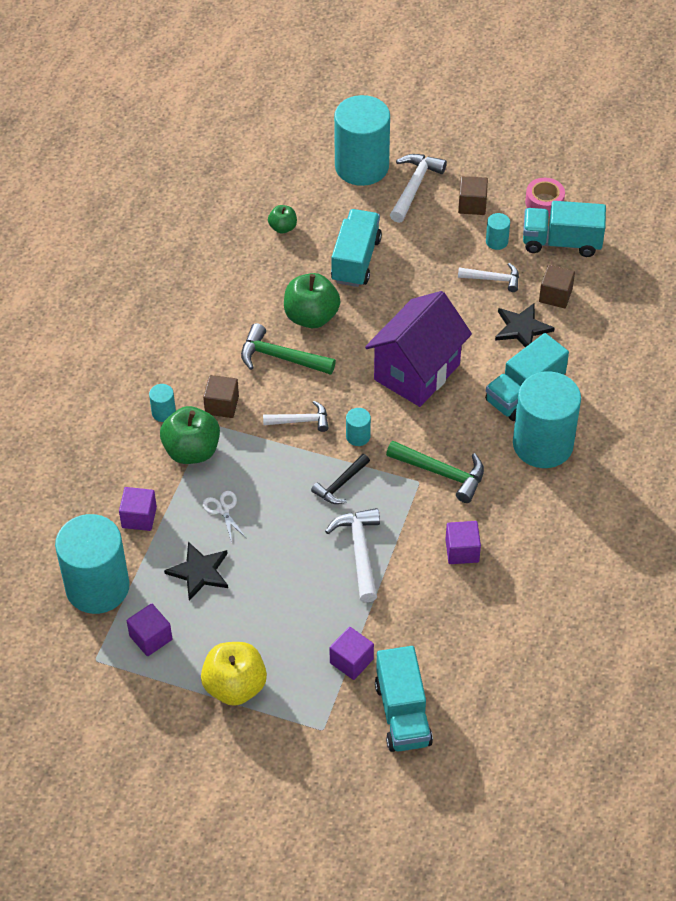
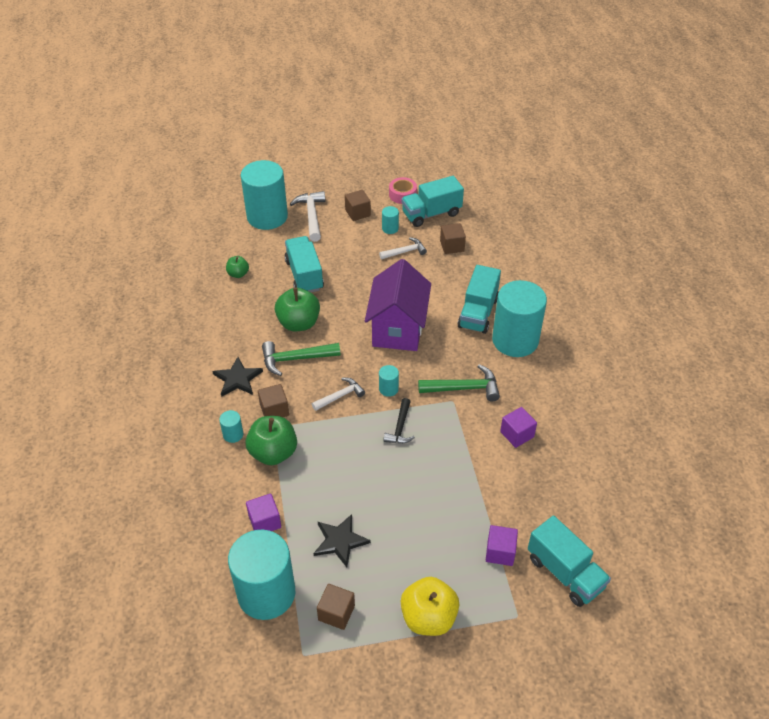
camera: 30 degrees left, 5 degrees down
purple cube [127,604,172,656] -> brown cube [317,584,355,630]
white scissors [203,491,247,543] -> none
white hammer [325,508,380,602] -> none
black star [495,303,554,347] -> black star moved to [212,357,263,397]

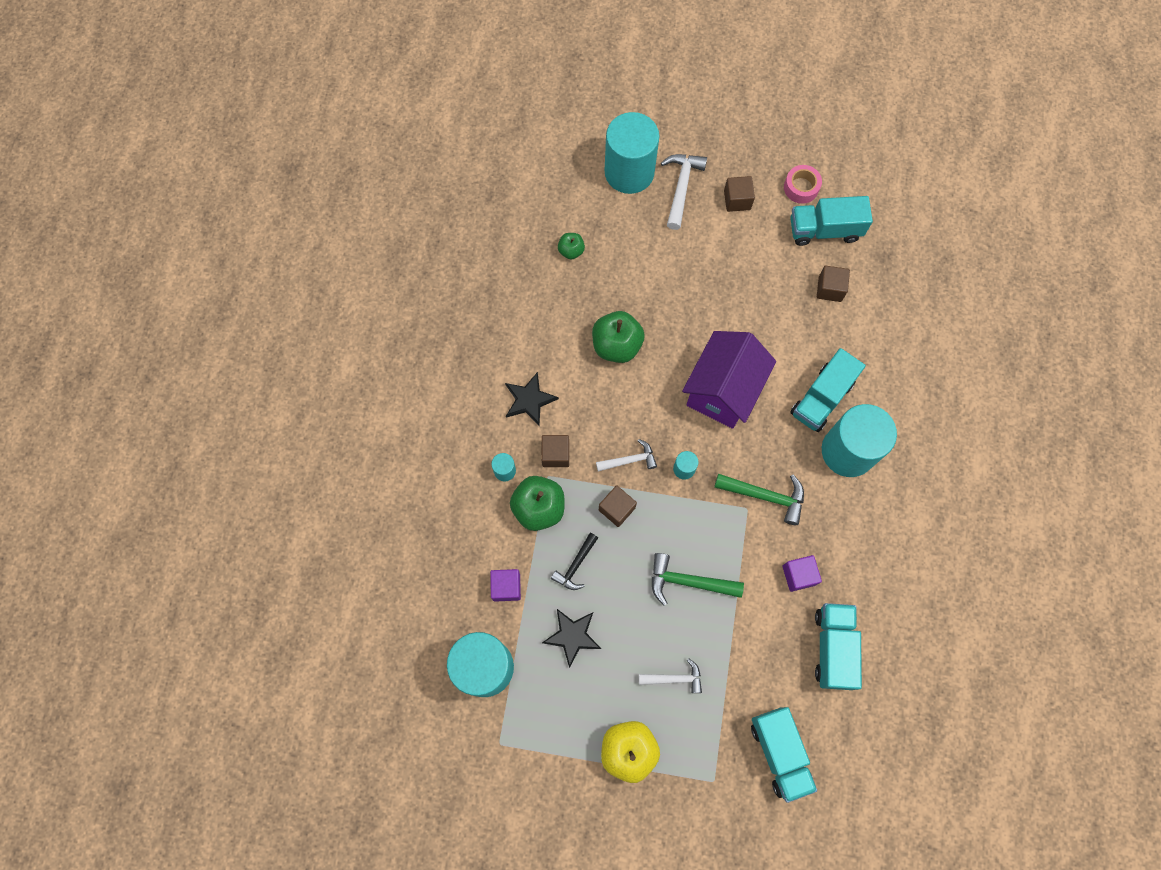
camera: 20 degrees right, 25 degrees up
green hammer [262,341,340,376] -> green hammer moved to [652,553,744,606]
turquoise truck [284,236,324,292] -> turquoise truck moved to [815,603,862,690]
brown cube [317,584,355,630] -> brown cube moved to [599,485,637,527]
white hammer [379,237,427,259] -> white hammer moved to [639,658,702,693]
turquoise cylinder [382,206,399,234] -> none
black hammer [383,398,415,444] -> black hammer moved to [551,533,598,590]
purple cube [486,525,518,566] -> none

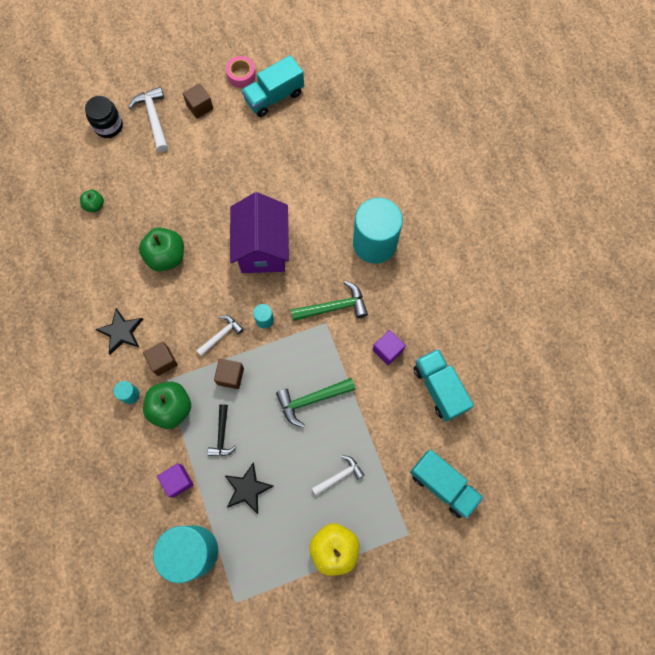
camera: 30 degrees left, 0 degrees up
turquoise cylinder [605,112,660,194] -> black jar [85,96,123,138]
turquoise truck [790,348,866,432] -> none
brown cube [817,266,850,302] -> none

